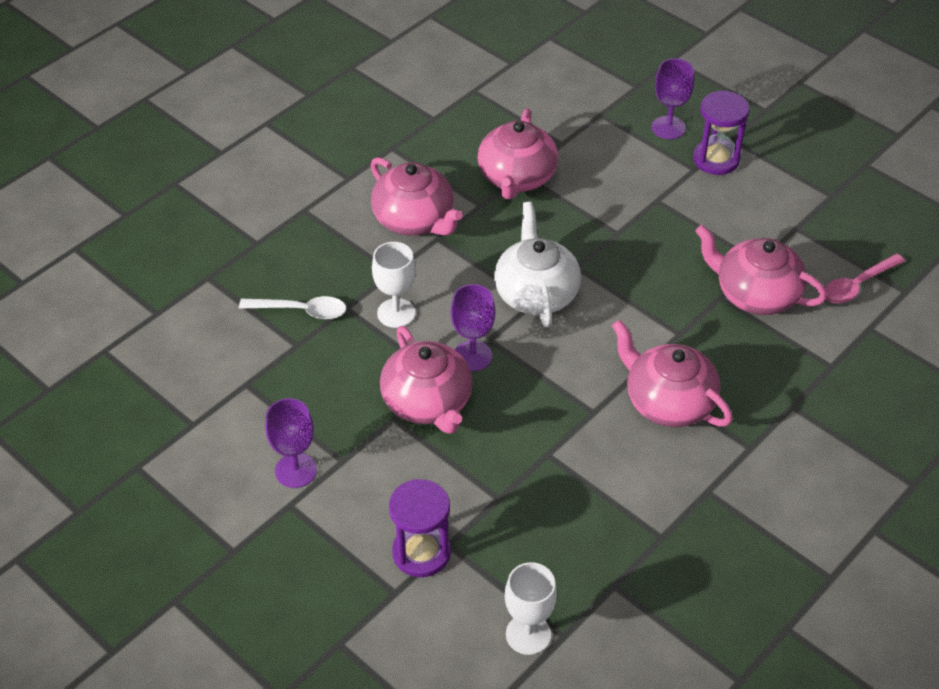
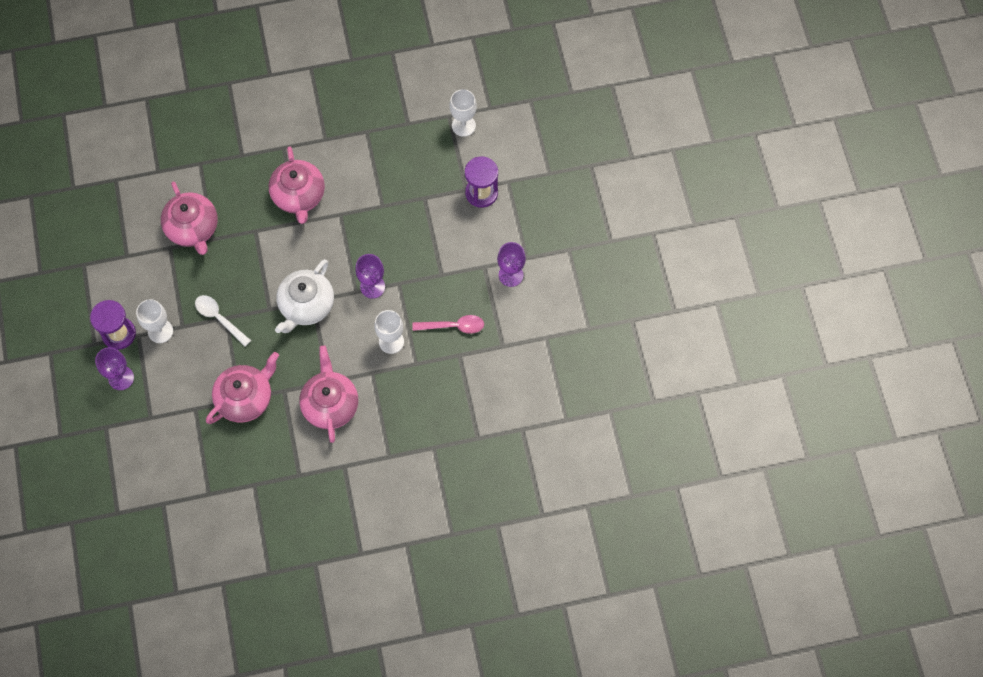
camera: 145 degrees left, 20 degrees up
white spoon [239,296,346,320] -> white spoon moved to [195,295,251,347]
pink teapot [380,326,472,434] -> none
pink spoon [825,254,905,304] -> pink spoon moved to [412,315,484,334]
none -> white goblet [136,299,173,343]

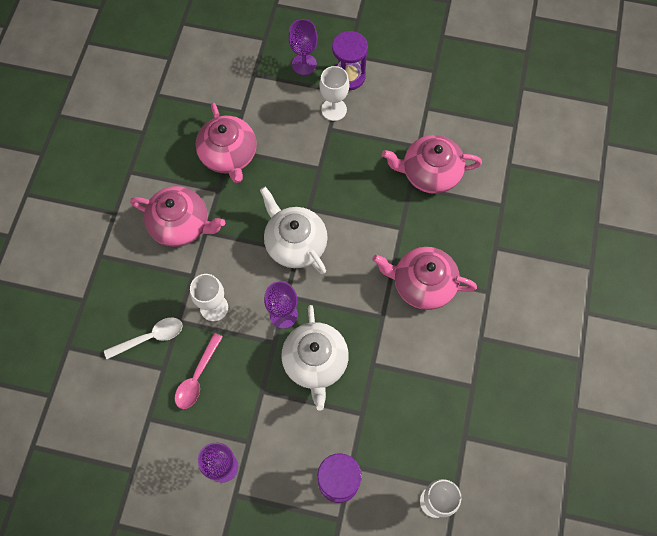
camera: 115 degrees right, 0 degrees up
white spoon [195,295,251,347] -> white spoon moved to [104,317,183,359]
none -> white teapot [281,305,349,411]

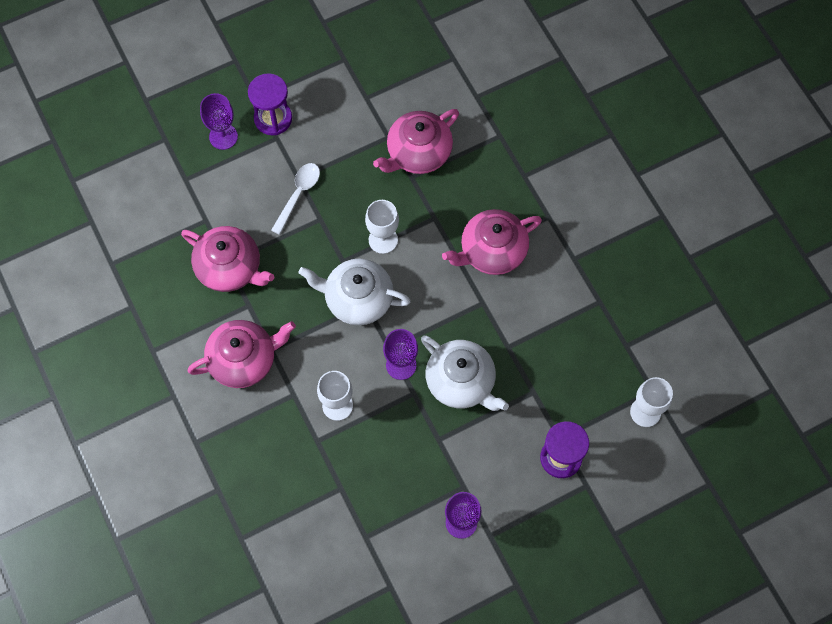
camera: 40 degrees left, 0 degrees up
white spoon [104,317,183,359] -> white spoon moved to [271,163,320,235]
pink spoon [175,333,223,409] -> none
white goblet [319,66,349,121] -> white goblet moved to [365,200,399,254]

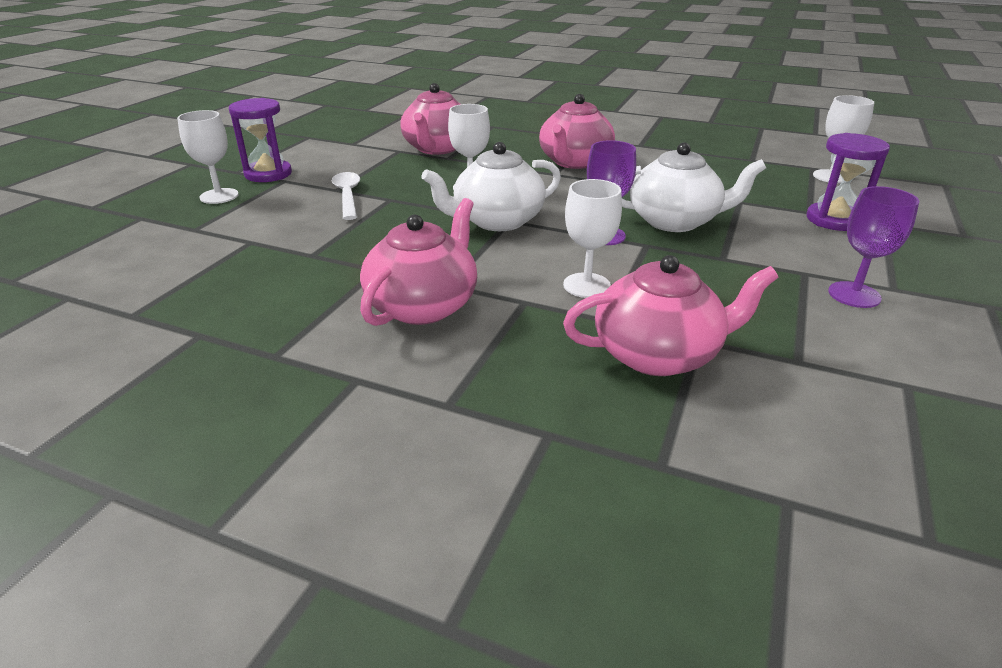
camera: 40 degrees left, 35 degrees down
pink teapot [181,226,274,292] -> pink teapot moved to [563,255,779,376]
purple goblet [200,93,238,150] -> white goblet [177,110,239,204]

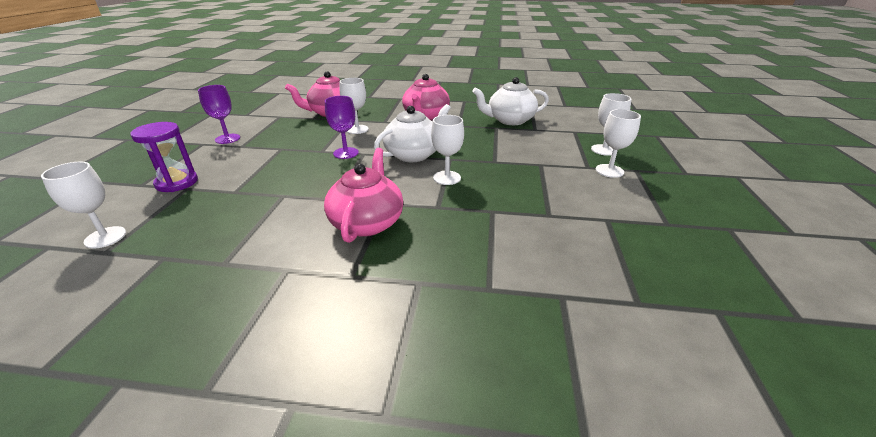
camera: 165 degrees right, 0 degrees up
purple hourglass [229,98,292,182] -> white goblet [596,109,641,178]
white spoon [332,172,360,220] -> none
pink teapot [400,83,460,155] -> none
white teapot [622,142,766,232] -> white teapot moved to [472,77,549,125]

